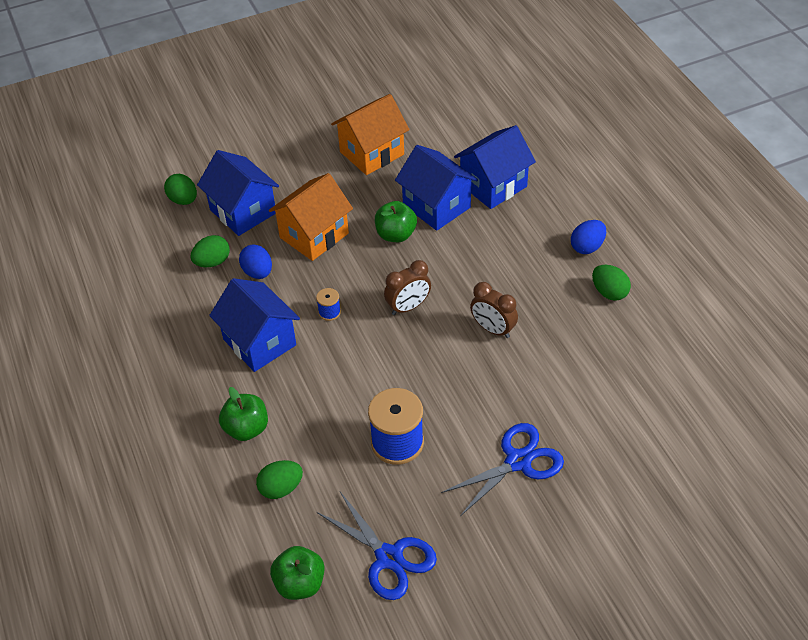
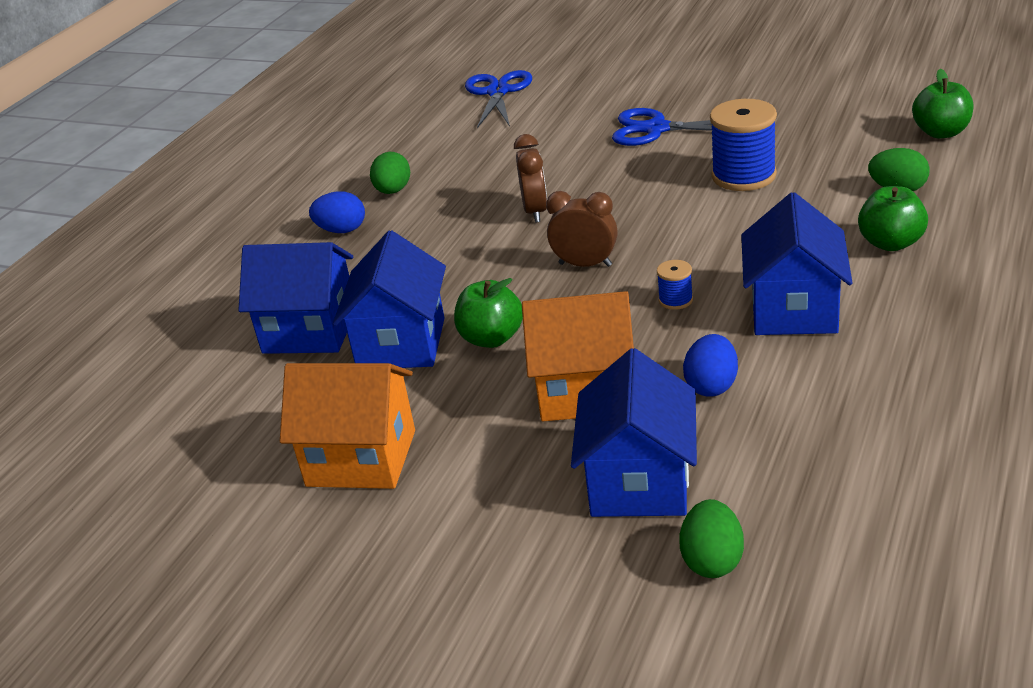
camera: 130 degrees left, 15 degrees down
green egg [191,235,230,267] -> none
blue scissors [317,492,437,600] -> blue scissors moved to [465,70,532,128]

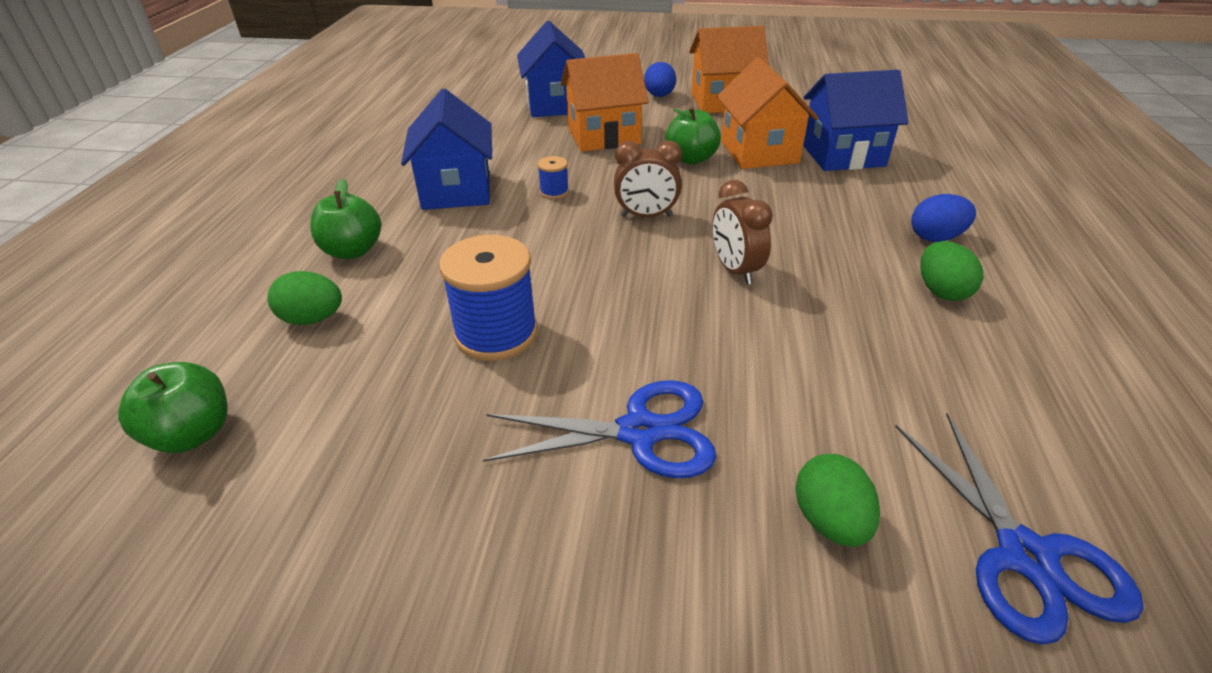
camera: 160 degrees right, 5 degrees up
blue house [333,230,446,368] -> orange house [717,57,818,169]
green egg [680,499,744,578] -> green egg moved to [795,454,880,547]
blue egg [683,334,738,396] -> blue egg moved to [644,62,676,97]

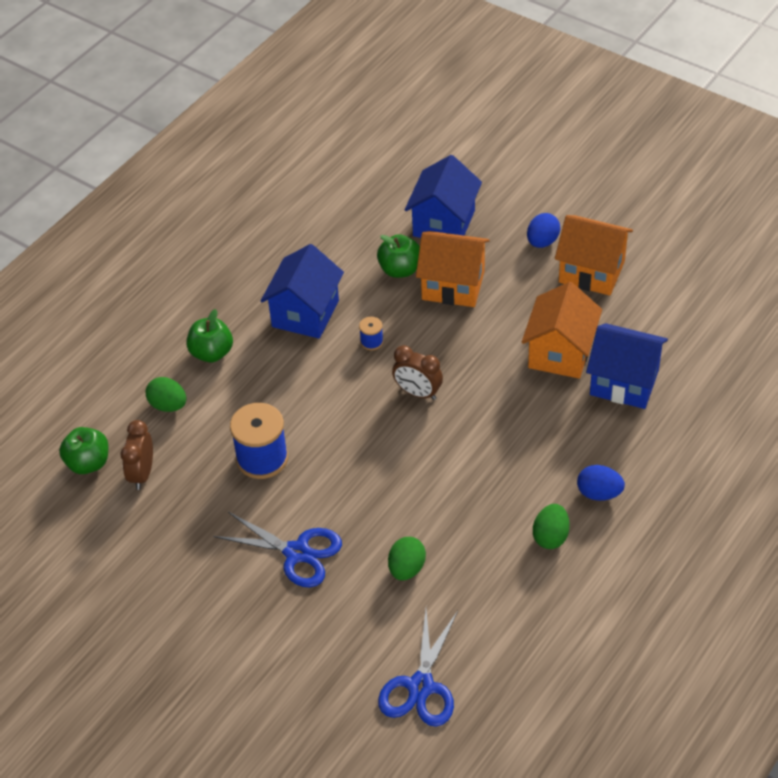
camera: 30 degrees right, 10 degrees up
green apple [665,107,721,165] -> green apple moved to [377,234,420,278]
brown clock [712,180,773,285] -> brown clock moved to [120,420,153,490]
green egg [795,454,880,547] -> green egg moved to [388,537,426,581]

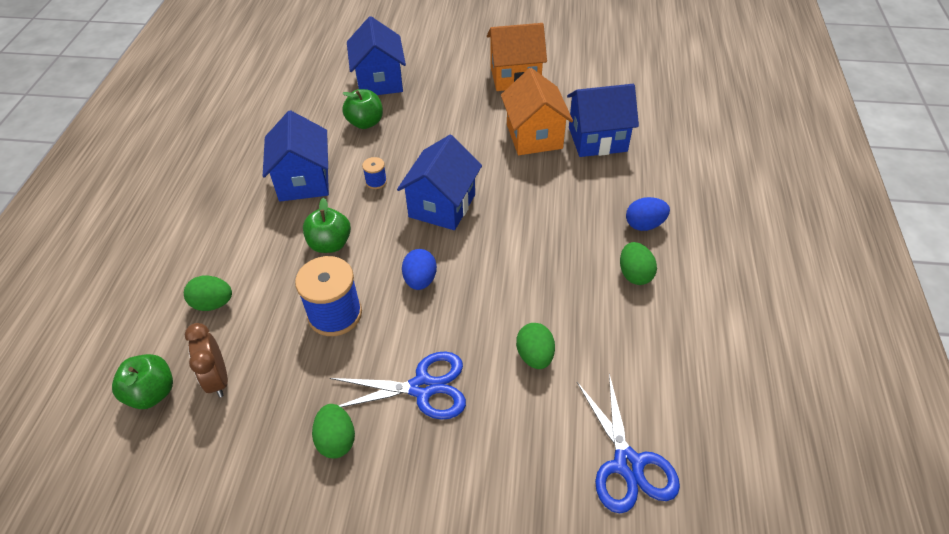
camera: 30 degrees left, 0 degrees up
green apple [186,309,233,362] -> green apple moved to [303,198,351,253]
brown clock [392,345,443,400] -> blue house [397,135,482,230]
orange house [416,231,490,307] -> none
blue egg [527,213,560,248] -> blue egg moved to [402,249,437,290]
none -> green egg [312,404,355,458]

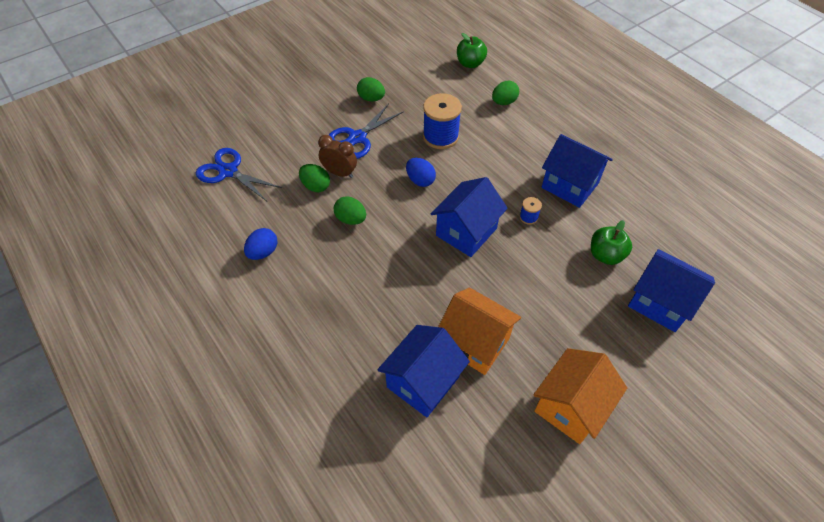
camera: 135 degrees right, 5 degrees up
brown clock [185,323,228,397] -> brown clock moved to [318,135,357,178]
green apple [303,198,351,253] -> none
blue house [397,135,482,230] -> blue house turned 60 degrees clockwise [431,177,508,257]
green egg [620,242,657,285] -> green egg moved to [334,196,366,225]
blue egg [626,197,670,231] -> blue egg moved to [244,228,278,260]

